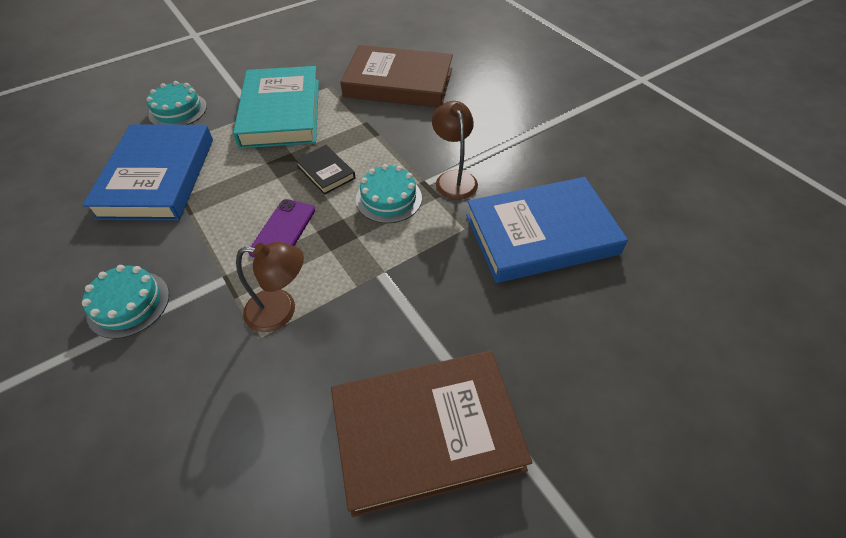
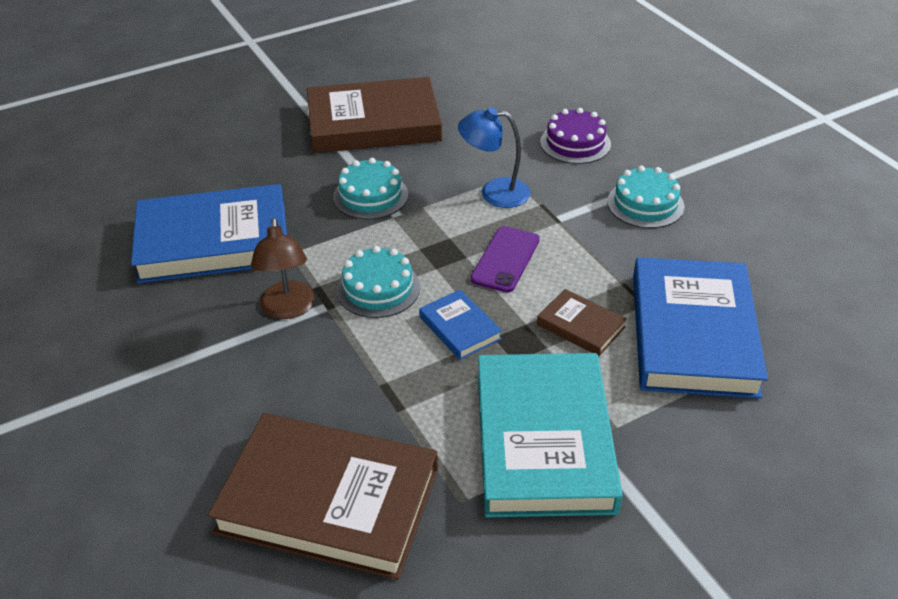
camera: 175 degrees left, 10 degrees down
turquoise cake [146,81,207,125] -> turquoise cake moved to [333,158,408,219]
brown lamp [236,242,304,332] -> blue lamp [458,107,530,208]
black book [295,145,356,195] -> blue book [419,289,502,360]
none -> brown book [537,289,627,356]
none -> purple cake [540,108,611,164]

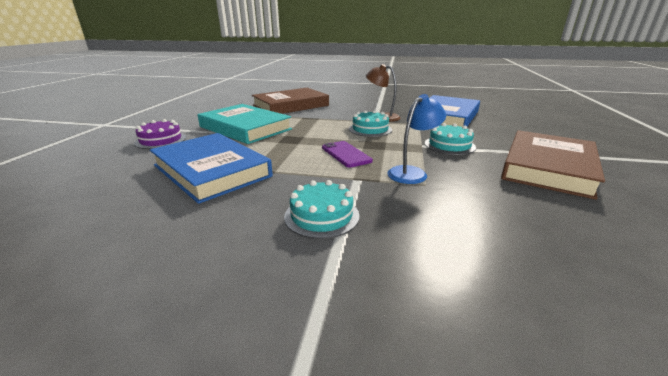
camera: 130 degrees right, 15 degrees down
blue book [419,289,502,360] -> none
brown book [537,289,627,356] -> none
purple cake [540,108,611,164] -> purple cake moved to [134,119,186,149]

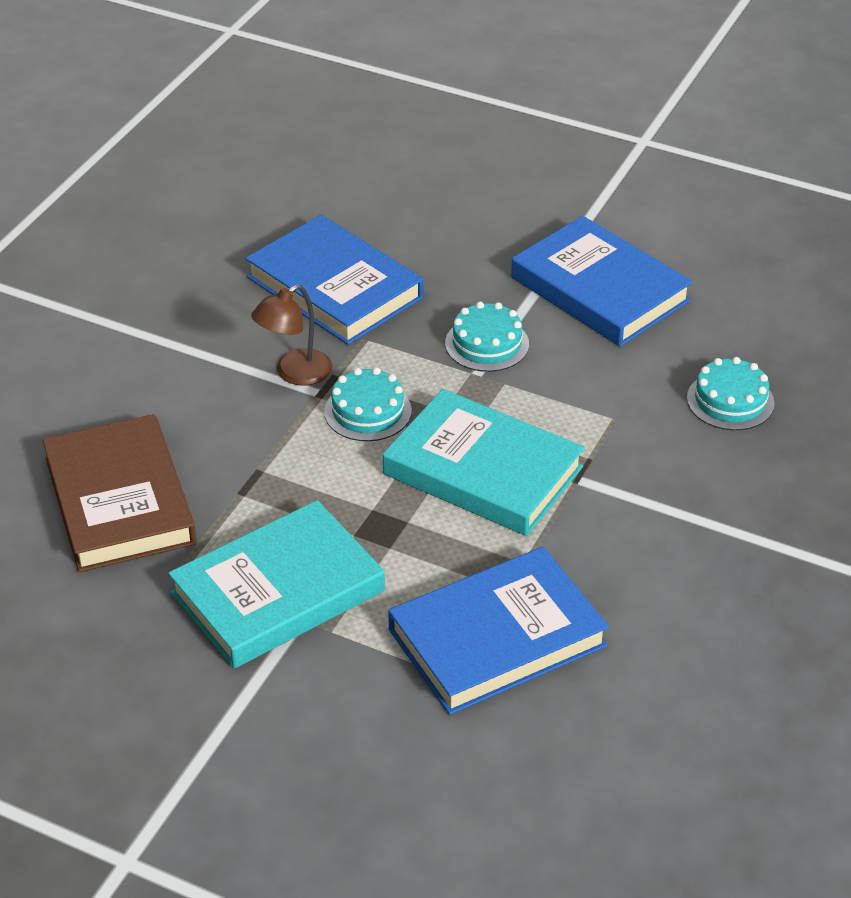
camera: 75 degrees left, 15 degrees up
purple cake [134,119,186,149] -> none
turquoise cake [284,180,360,239] -> turquoise cake moved to [687,357,774,430]
purple phone [322,141,373,168] -> turquoise book [383,389,585,536]
blue lamp [387,94,446,184] -> none
brown book [501,130,605,200] -> blue book [511,216,693,347]

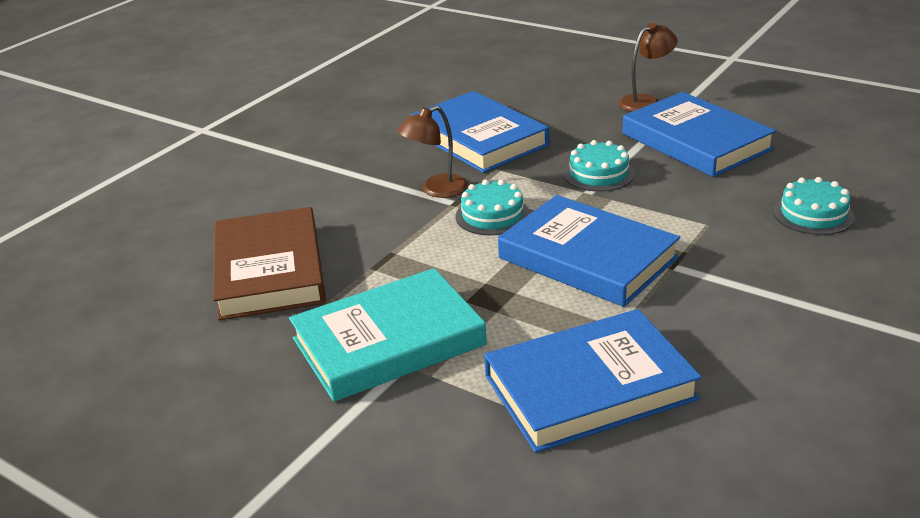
camera: 10 degrees right, 10 degrees down
turquoise book [383,389,585,536] -> blue book [498,195,680,307]
none -> brown lamp [618,23,678,112]

